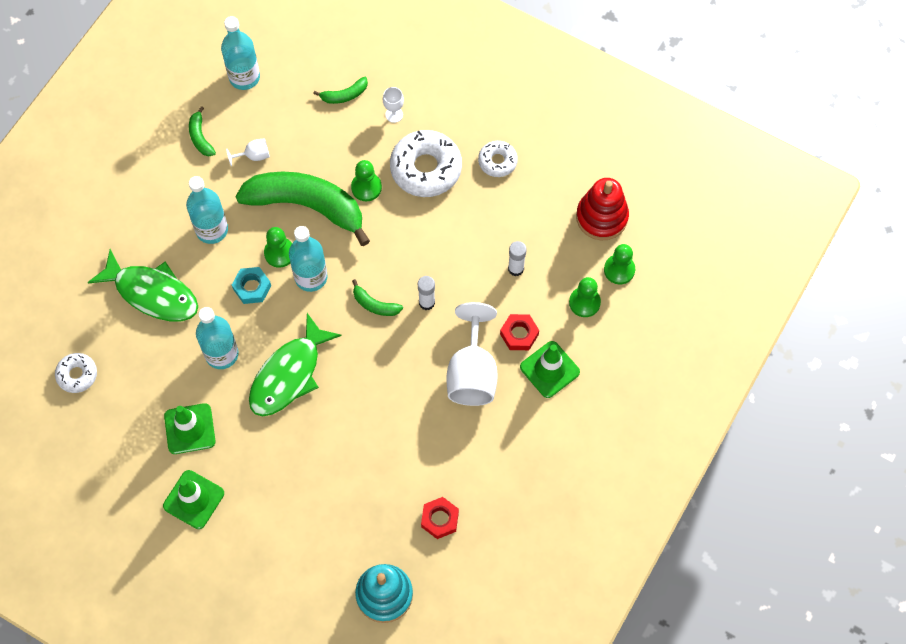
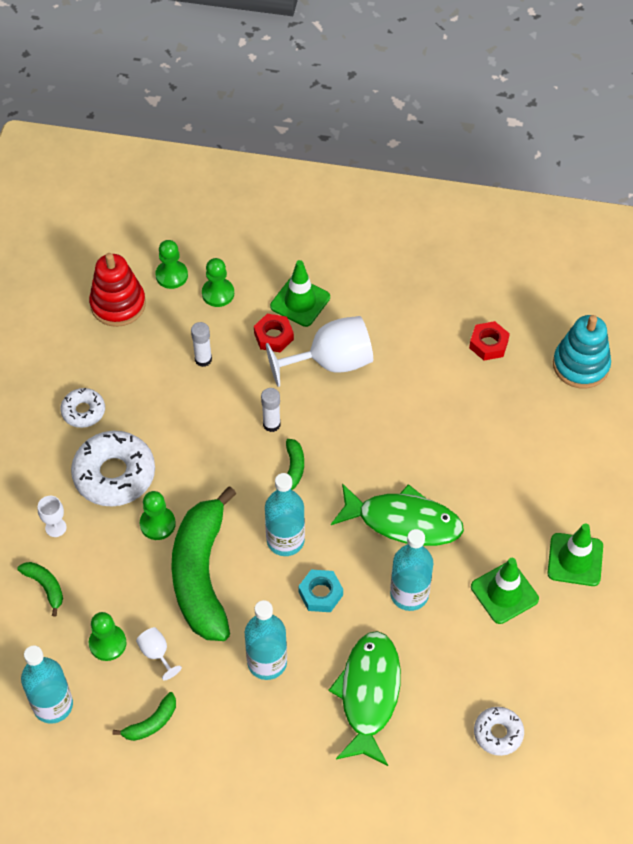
camera: 110 degrees left, 10 degrees down
green pawn [264,227,292,268] -> green pawn moved to [89,612,126,661]

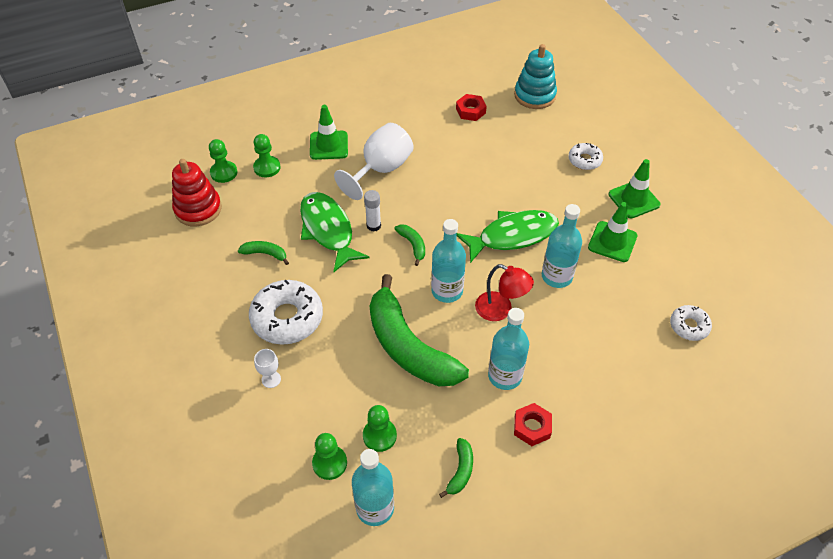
camera: 35 degrees left, 5 degrees down
green banana [17,562,63,617] -> green banana moved to [238,241,289,265]
white donut [60,388,105,428] -> white donut moved to [568,143,603,170]
white goblet [136,627,182,680] -> none
green pawn [140,491,176,540] -> green pawn moved to [312,433,347,480]
white glue stick [191,322,212,367] -> none
red nut [254,314,294,352] -> red nut moved to [514,403,552,446]
turquoise nut [298,569,343,612] -> red lamp [475,264,534,321]
green fish [328,631,401,766] -> green fish moved to [300,192,370,272]

